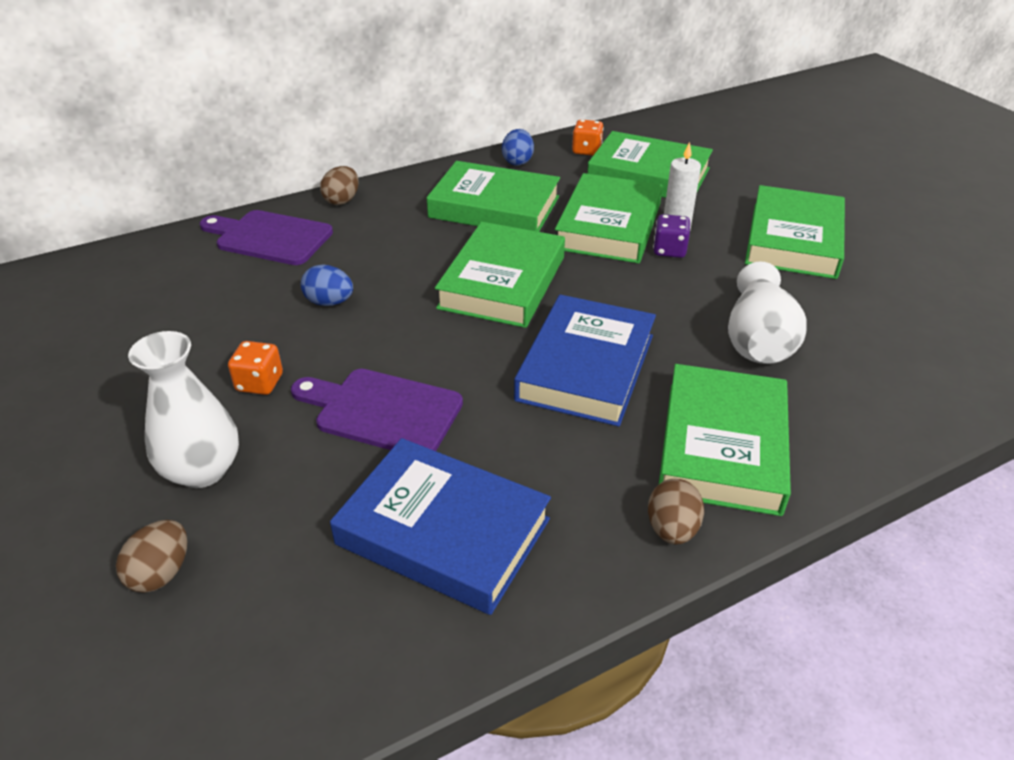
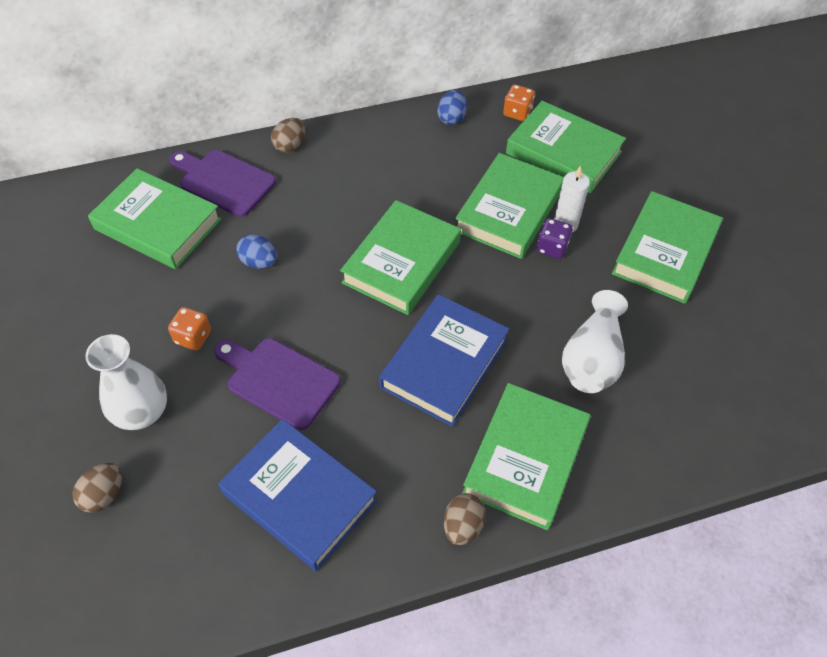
camera: 10 degrees right, 15 degrees up
green book [427,161,560,232] -> green book moved to [88,168,222,269]

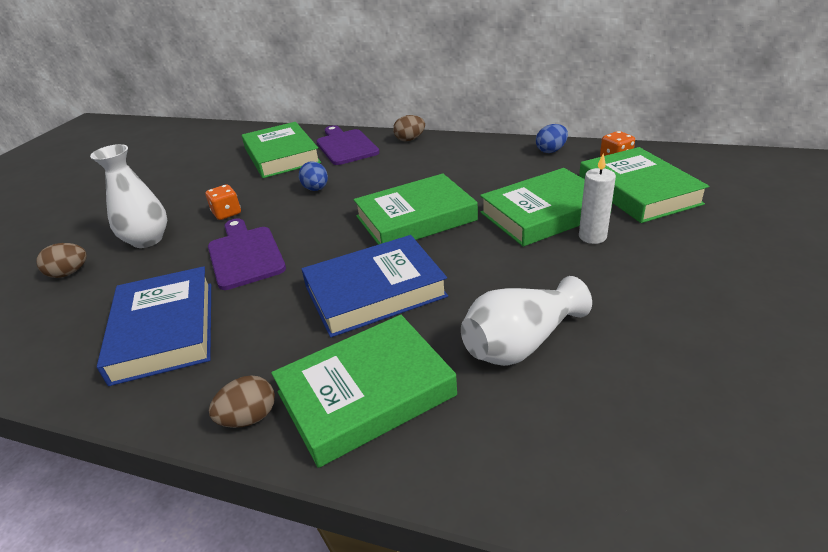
camera: 40 degrees right, 20 degrees down
purple dice [537,218,572,259] -> none
green book [612,191,723,304] -> none

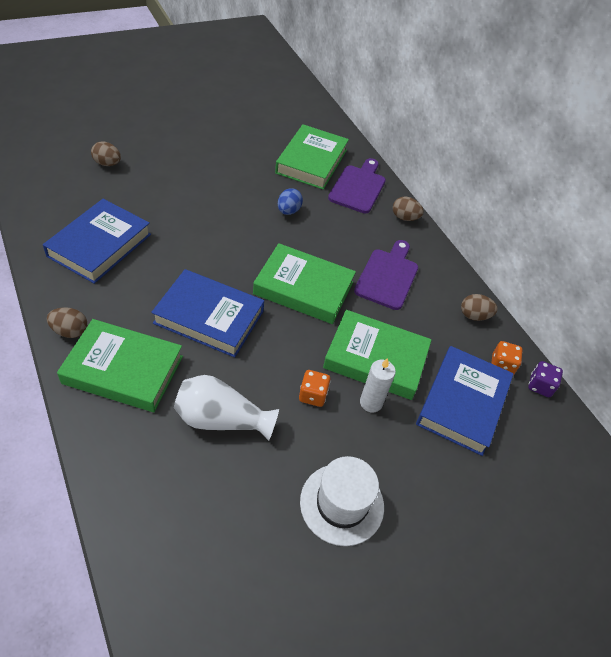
camera: 35 degrees right, 15 degrees up
white vase [90,144,167,248] -> none
orange dice [205,184,241,220] -> orange dice moved to [299,370,331,407]
purple cutting board [208,218,286,290] -> purple cutting board moved to [354,240,418,310]
blue egg [536,124,568,153] -> brown egg [461,294,498,321]
green book [579,147,709,223] -> blue book [416,346,514,456]
none -> white hat [300,456,384,546]
none -> purple dice [528,361,563,397]

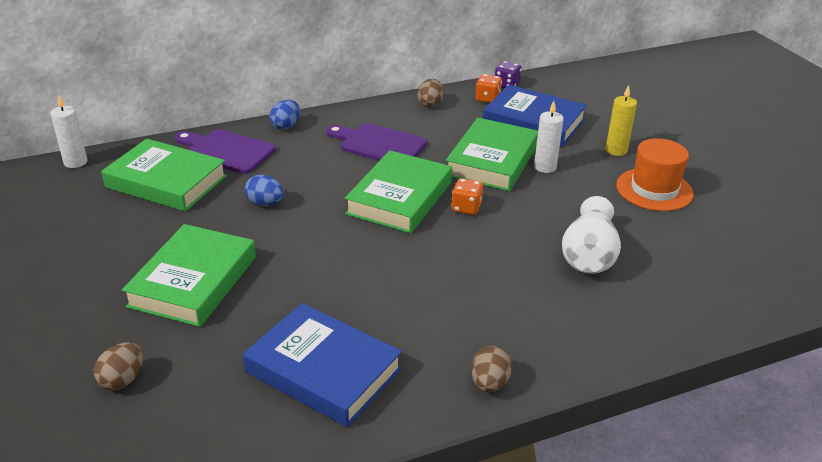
camera: 80 degrees left, 15 degrees down
green book [57,319,183,412] -> green book moved to [122,224,256,327]
blue book [151,269,264,357] -> none
orange dice [299,370,331,407] -> orange dice moved to [451,178,483,215]
white hat [300,456,384,546] -> orange hat [616,138,694,211]
brown egg [393,197,424,221] -> blue egg [270,100,300,130]
none -> white candle [51,94,87,168]
none -> yellow candle [605,85,637,156]

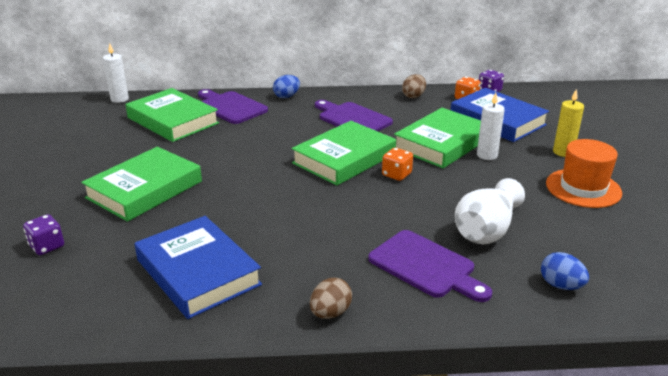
camera: 20 degrees right, 5 degrees down
brown egg [94,342,143,390] -> purple dice [23,214,64,255]
blue egg [245,174,284,206] -> blue egg moved to [541,252,589,290]
none -> purple cutting board [368,230,492,302]

